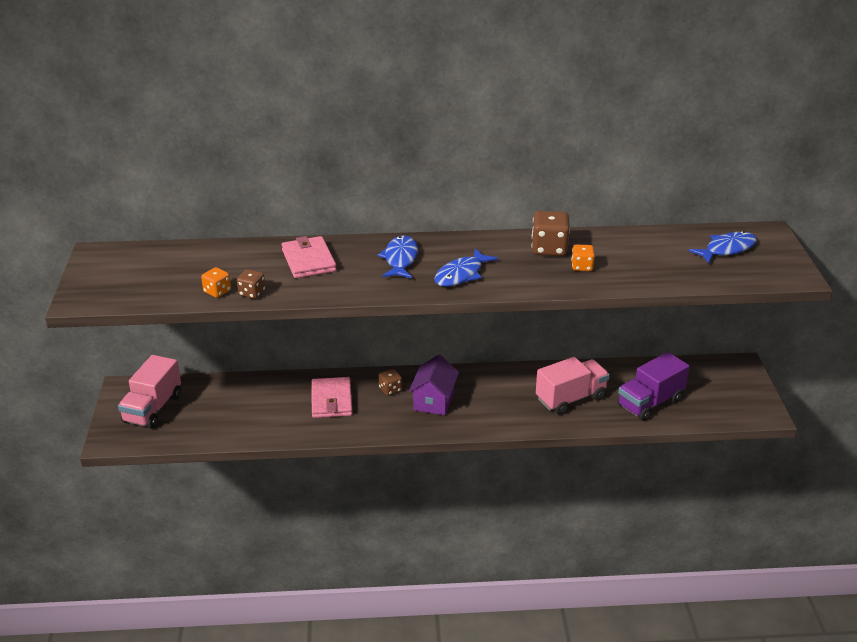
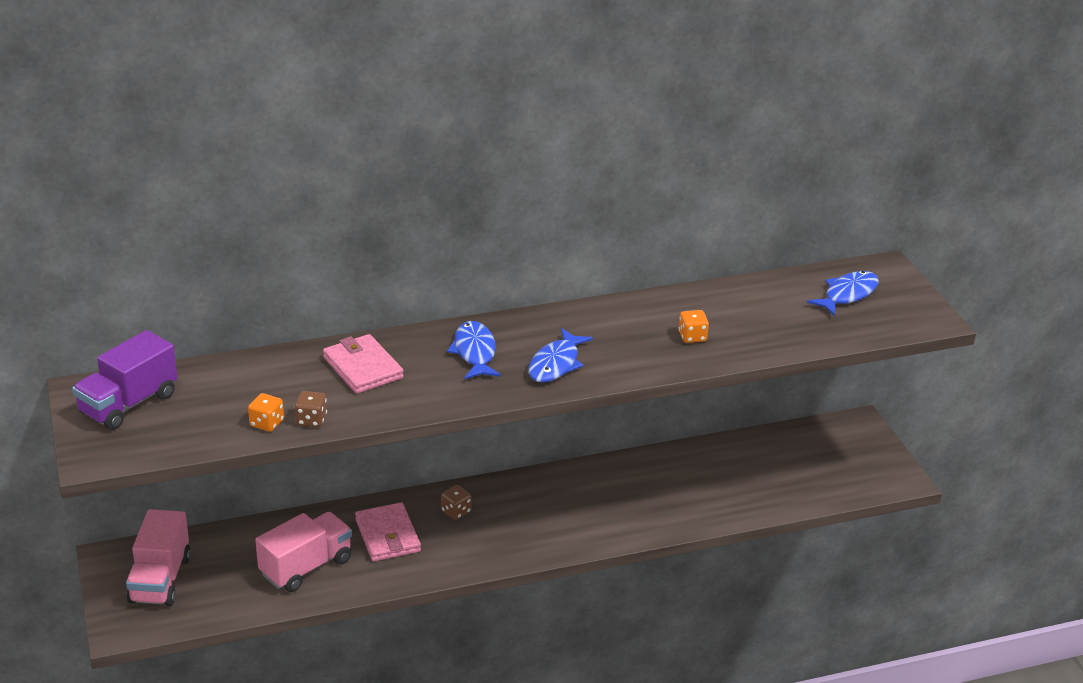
camera: 15 degrees left, 0 degrees up
purple house [409,355,459,415] -> none
brown dice [531,211,570,256] -> none
pink truck [536,357,610,415] -> pink truck moved to [255,512,352,592]
purple truck [617,352,689,421] -> purple truck moved to [72,330,178,430]

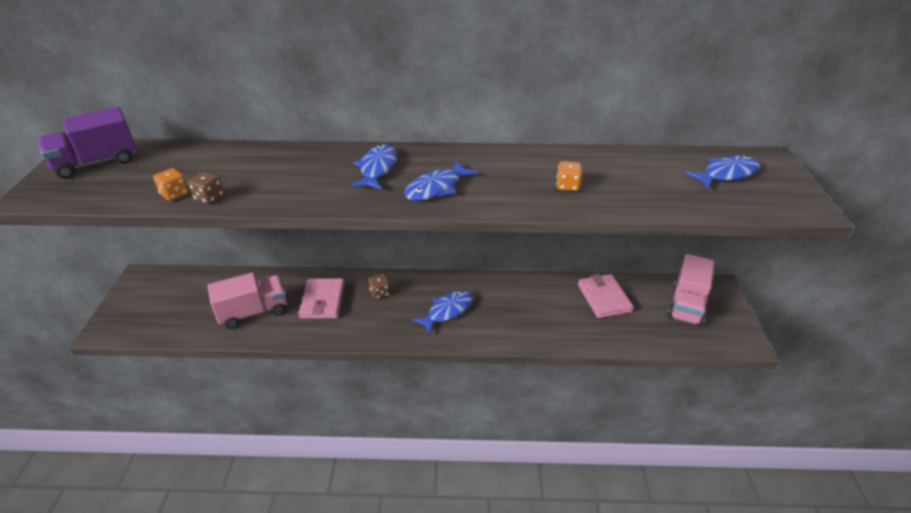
camera: 20 degrees right, 5 degrees up
pink truck [126,509,191,606] -> pink truck moved to [667,254,714,327]
pink wallet [323,334,404,394] -> pink wallet moved to [578,274,634,318]
none -> blue fish [412,291,473,334]

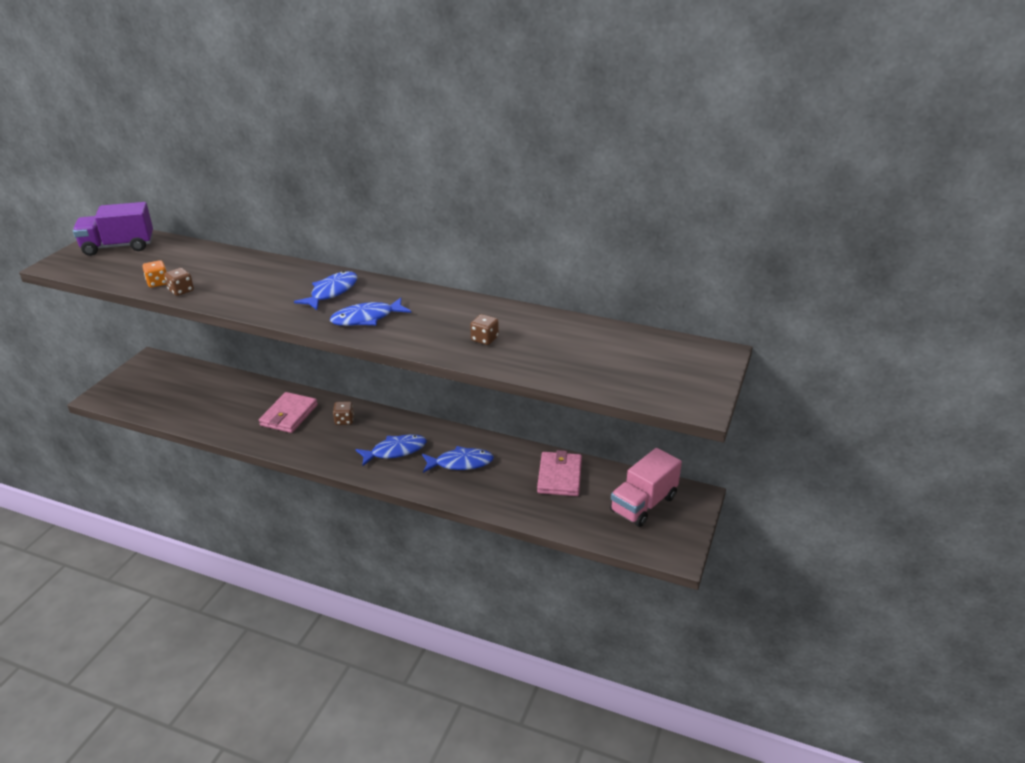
camera: 20 degrees right, 5 degrees down
pink truck [207,273,287,329] -> none
orange dice [556,161,582,191] -> brown dice [470,314,499,345]
blue fish [685,155,760,189] -> blue fish moved to [422,446,494,473]

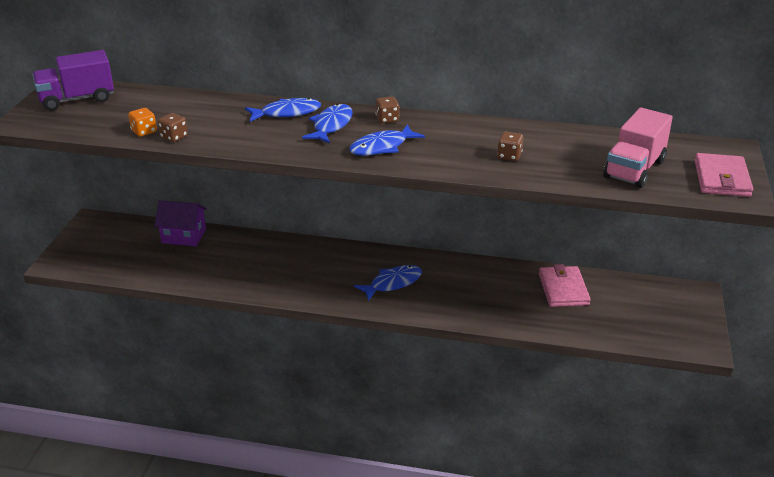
camera: 10 degrees left, 0 degrees up
pink wallet [259,392,318,433] -> pink wallet moved to [695,153,753,197]
brown dice [333,401,354,425] -> brown dice moved to [376,97,399,124]
blue fish [422,446,494,473] -> blue fish moved to [245,98,321,122]
pink truck [610,448,682,527] -> pink truck moved to [603,108,673,188]
none -> purple house [155,200,207,246]

